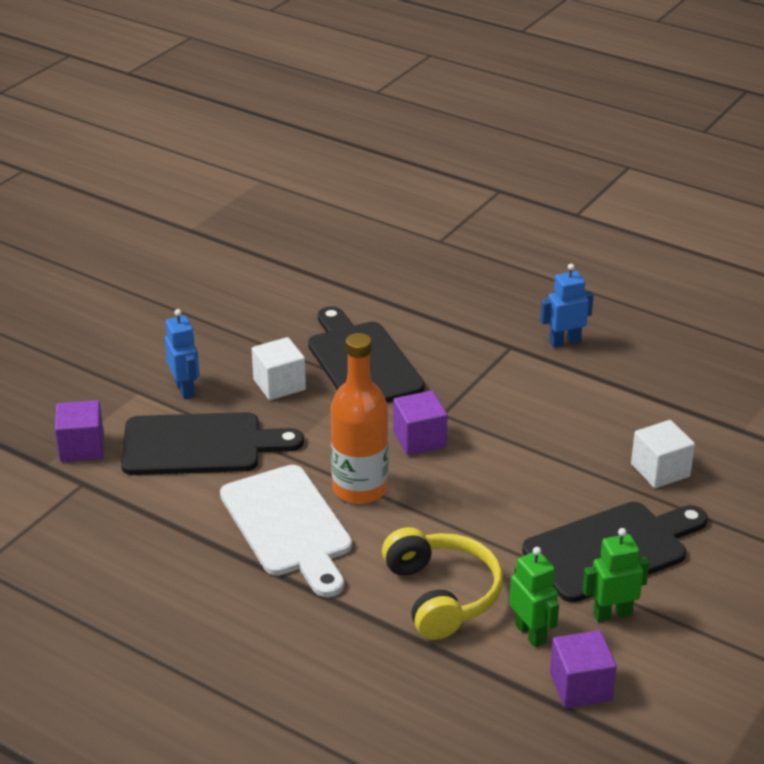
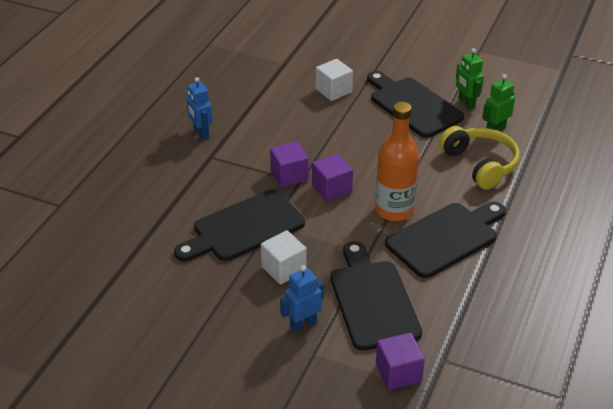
camera: 100 degrees left, 5 degrees up
white cutting board [220,465,352,597] -> black cutting board [385,202,506,278]
yellow headphones [382,527,503,640] -> yellow headphones turned 90 degrees clockwise [439,126,519,189]
purple cube [550,630,617,708] -> purple cube moved to [270,141,308,188]

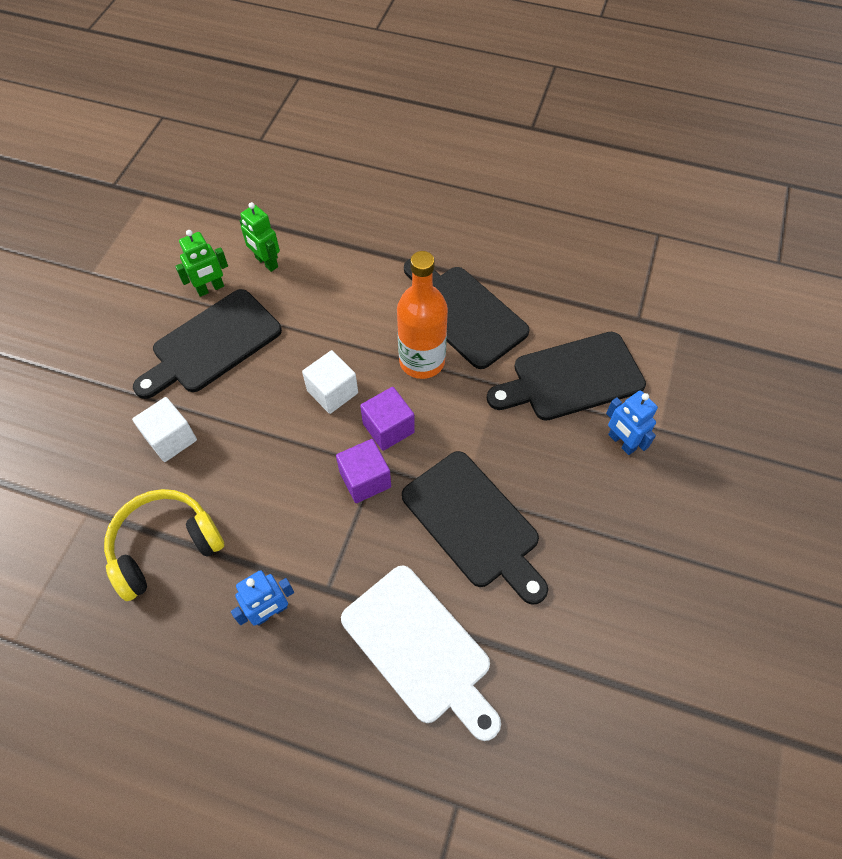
camera: 95 degrees left, 20 degrees up
white cube [261,230,307,285] -> white cube moved to [302,350,358,414]
purple cube [376,332,425,390] -> none
yellow headphones [439,126,519,189] -> yellow headphones moved to [104,489,225,601]
none -> white cutting board [341,566,501,741]

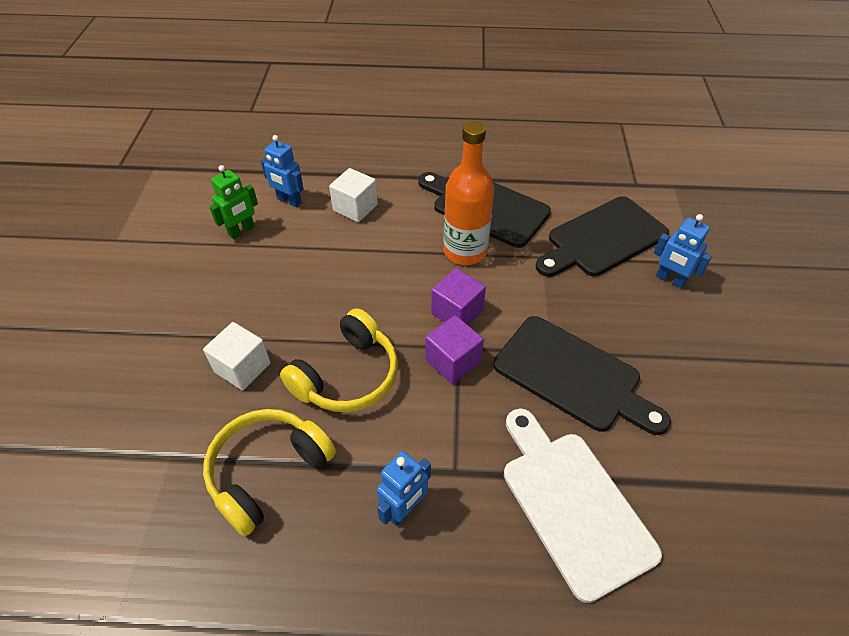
camera: 15 degrees left, 10 degrees down
black cutting board [133,289,282,399] -> none
green robot [240,202,280,272] -> blue robot [261,135,304,207]
white cube [302,350,358,414] -> white cube moved to [329,168,378,222]
white cutting board [341,566,501,741] -> white cutting board turned 150 degrees counterclockwise [504,408,662,603]
none -> yellow headphones [280,308,398,412]

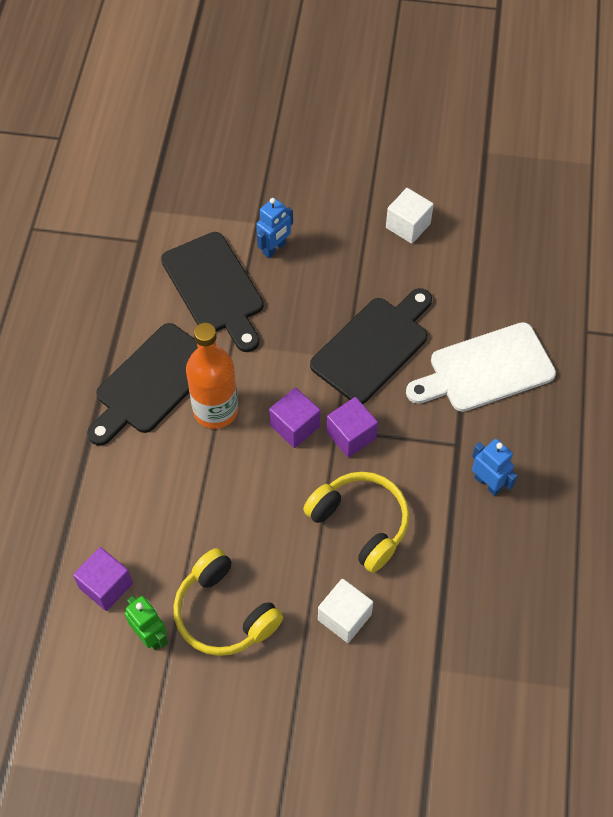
camera: 85 degrees left, 10 degrees up
yellow headphones [203,409,336,536] -> yellow headphones moved to [174,548,283,656]
blue robot [261,135,304,207] -> purple cube [73,547,133,611]
white cube [329,168,378,222] -> white cube moved to [386,188,434,244]

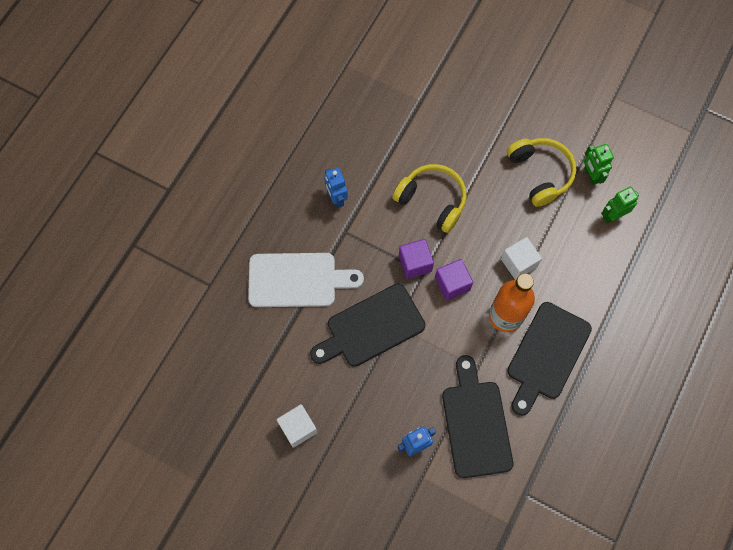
camera: 160 degrees left, 10 degrees up
purple cube [73,547,133,611] -> green robot [601,186,639,223]
black cutting board [87,323,198,446] -> black cutting board turned 150 degrees clockwise [507,302,592,416]
yellow headphones [303,472,409,573] -> yellow headphones turned 150 degrees clockwise [393,164,467,233]
white cube [318,579,373,643] -> white cube moved to [501,237,542,280]

